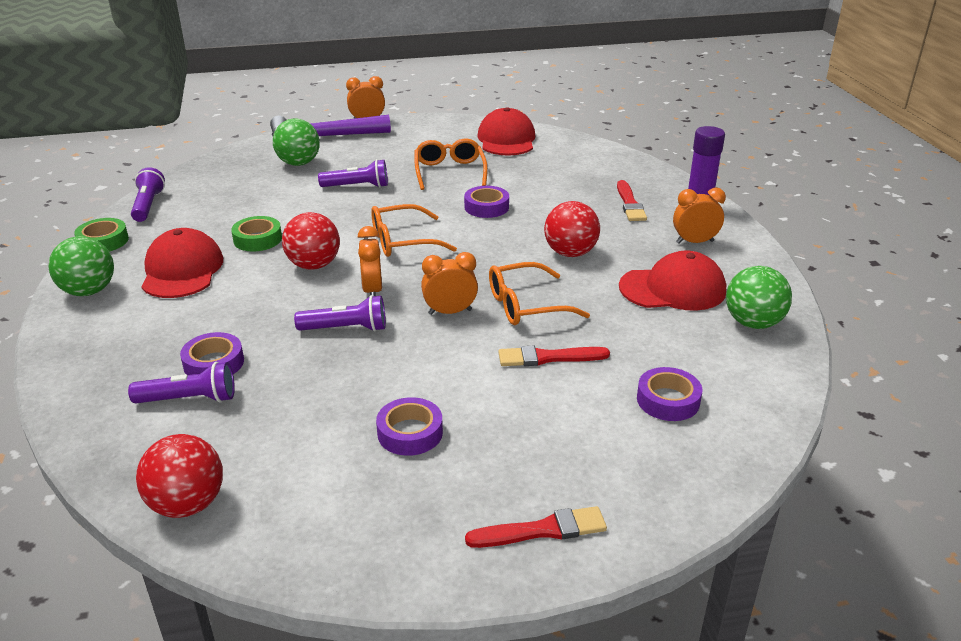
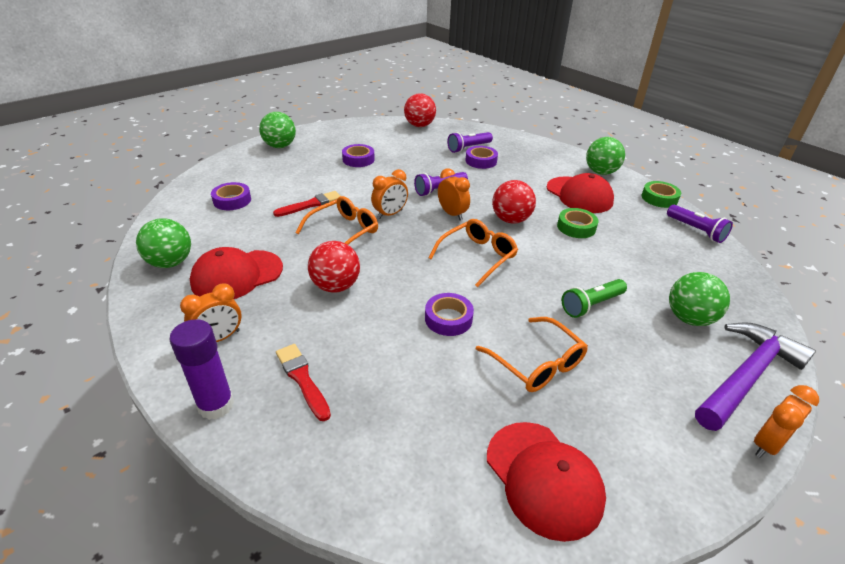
camera: 150 degrees right, 5 degrees up
purple flashlight [318,159,388,188] -> green flashlight [562,279,627,318]
red brush [465,506,607,548] -> green ball [259,112,296,148]

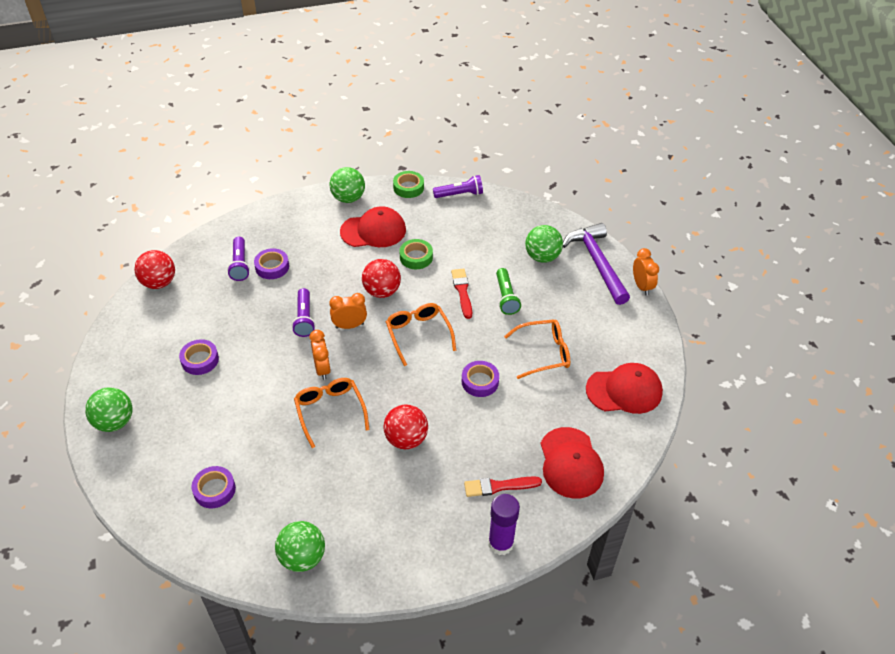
camera: 65 degrees left, 10 degrees up
orange clock [180,284,242,342] -> none
red cap [190,247,283,299] -> red cap moved to [540,427,604,499]
red brush [273,191,340,217] -> red brush moved to [451,269,472,319]

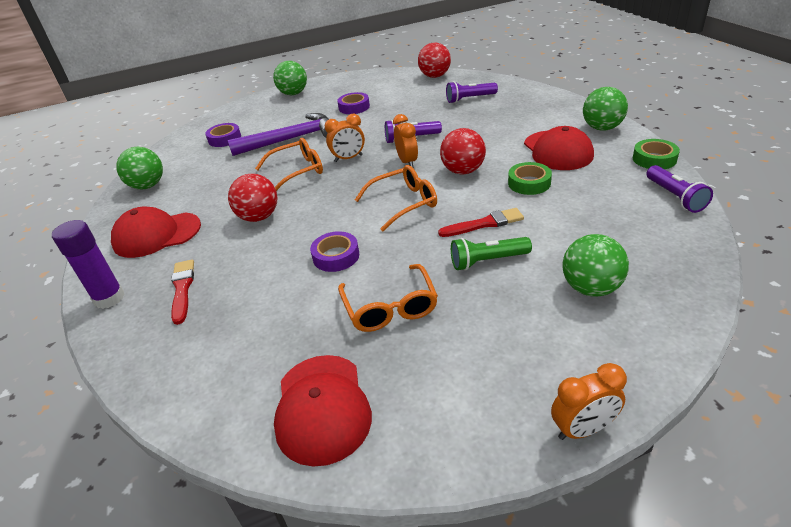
camera: 90 degrees right, 10 degrees down
purple tape [254,248,289,279] -> none
red cap [540,427,604,499] -> red cap moved to [111,207,201,258]
purple hammer [563,223,630,305] -> purple hammer moved to [228,113,329,156]

